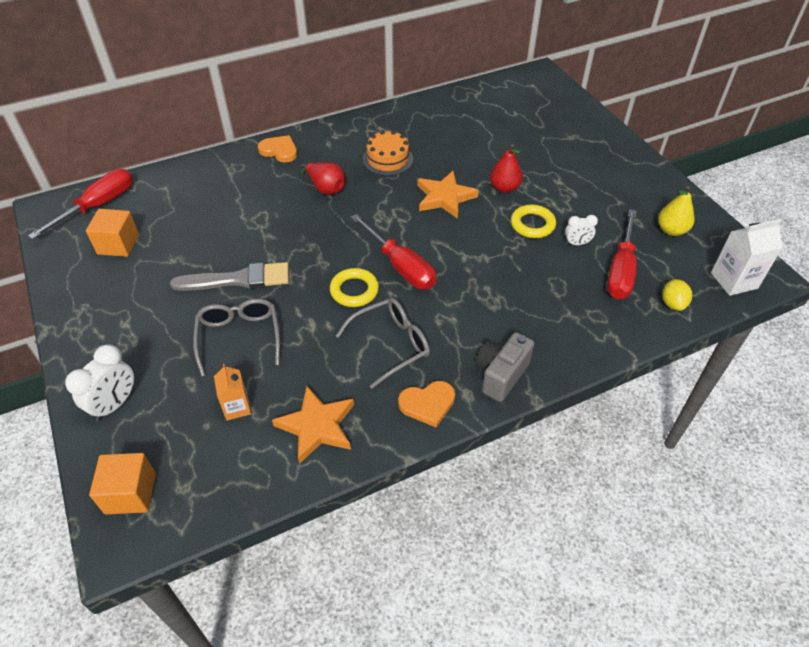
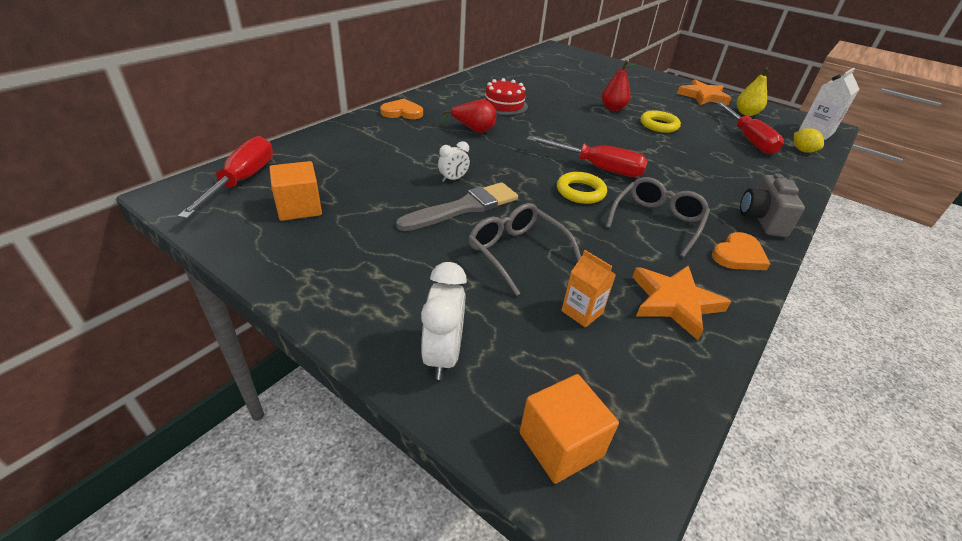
camera: 30 degrees left, 10 degrees down
orange cake [363,130,413,176] -> red cake [484,78,528,115]
orange star [417,171,479,219] -> orange star moved to [677,79,731,105]
white clock [565,215,598,245] -> white clock moved to [438,141,470,182]

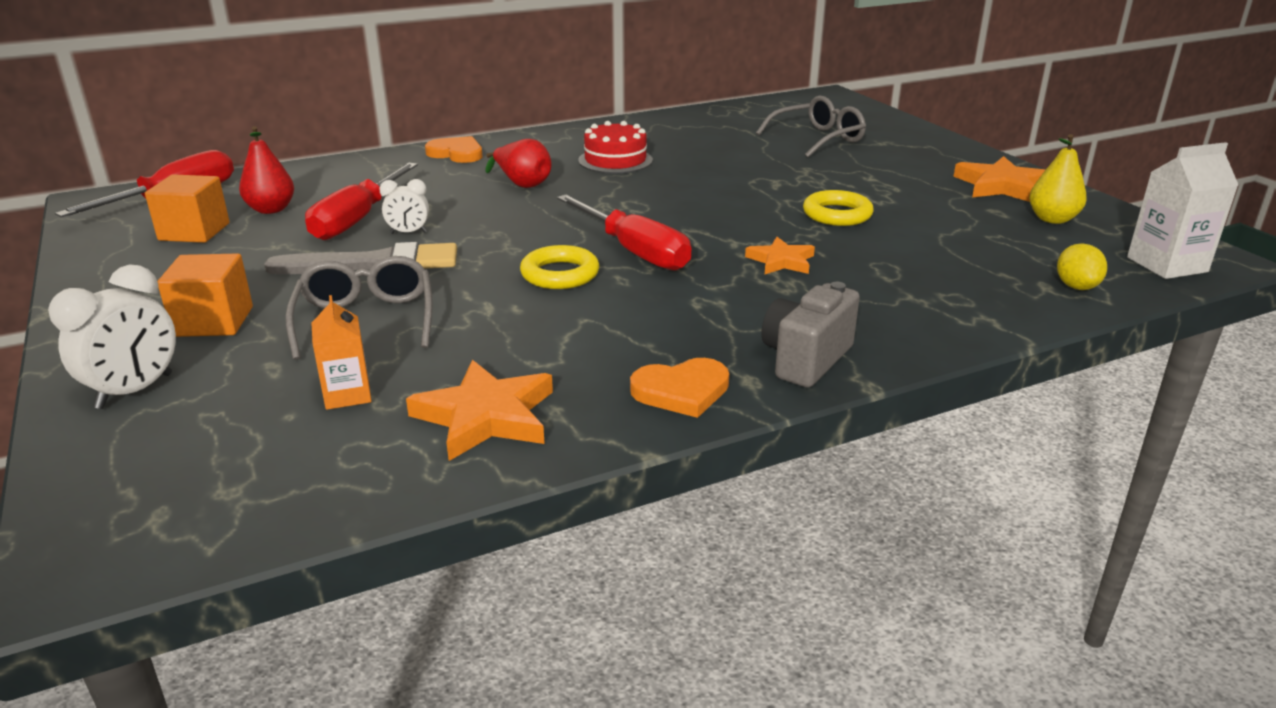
camera: 30 degrees right, 10 degrees down
orange cube [519,374,619,484] -> orange cube moved to [157,254,253,337]
red pear [602,61,637,111] -> red pear moved to [239,126,294,214]
grey glasses [606,177,710,257] -> grey glasses moved to [756,96,866,157]
red screwdriver [716,102,784,154] -> red screwdriver moved to [305,163,418,240]
none -> orange star [745,237,815,274]

